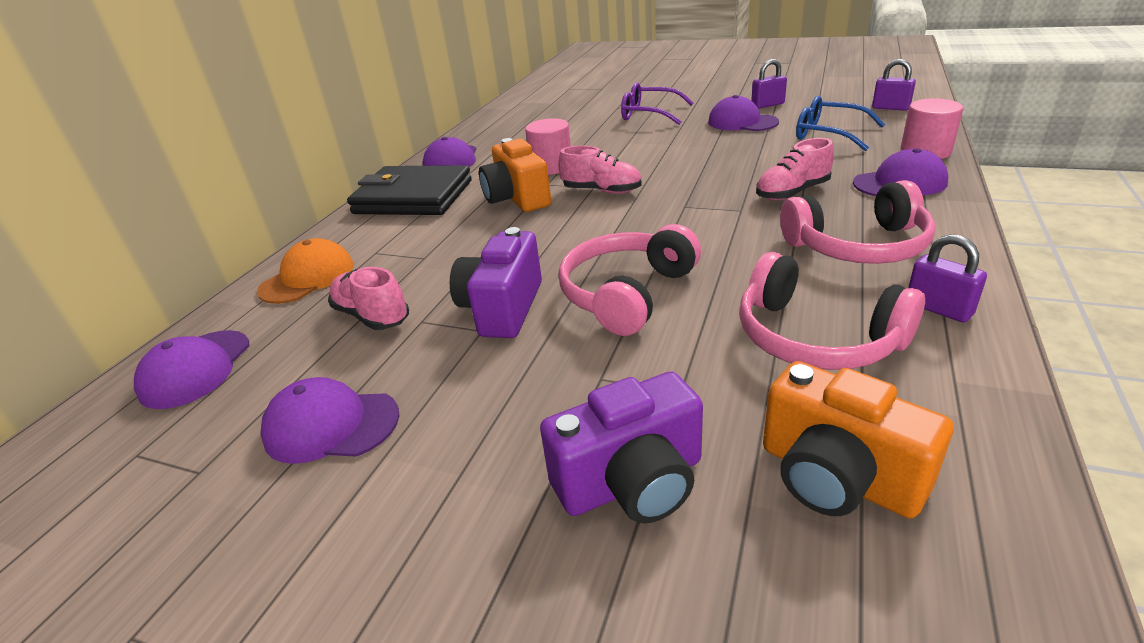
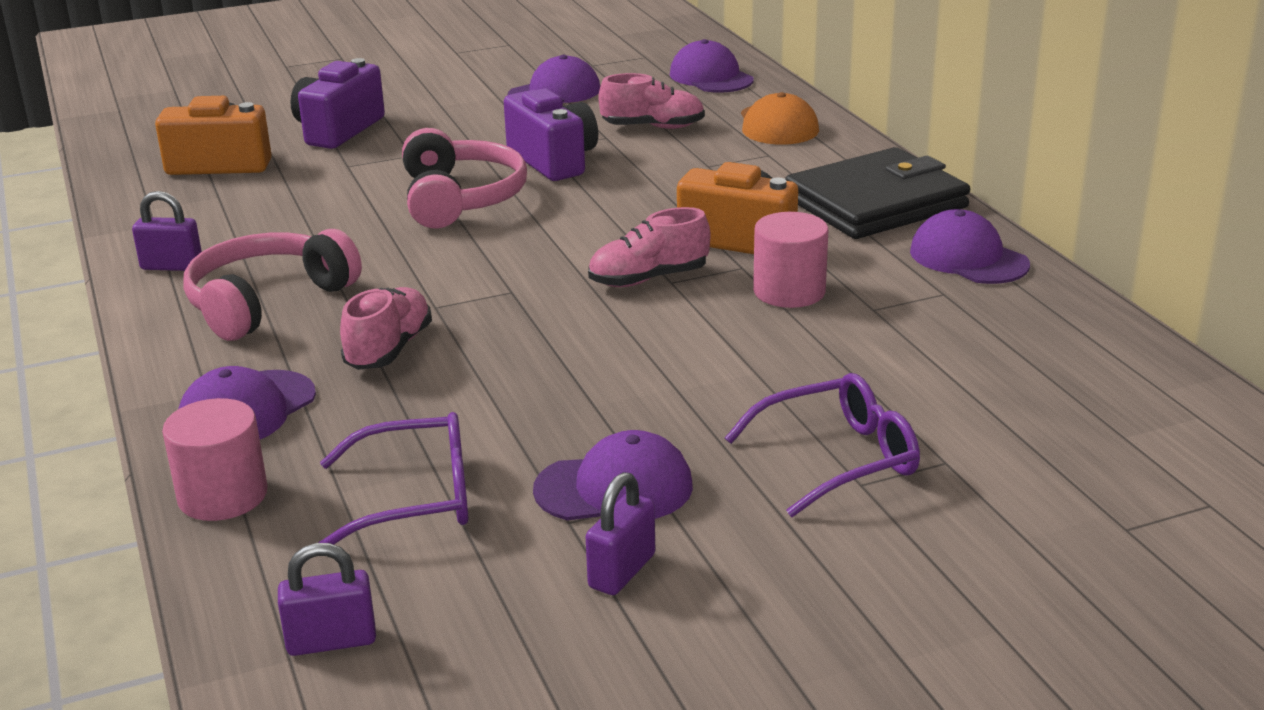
camera: 135 degrees right, 5 degrees down
pink headphones [739,252,925,370] -> none
blue glasses [796,96,885,151] -> purple glasses [318,412,468,545]

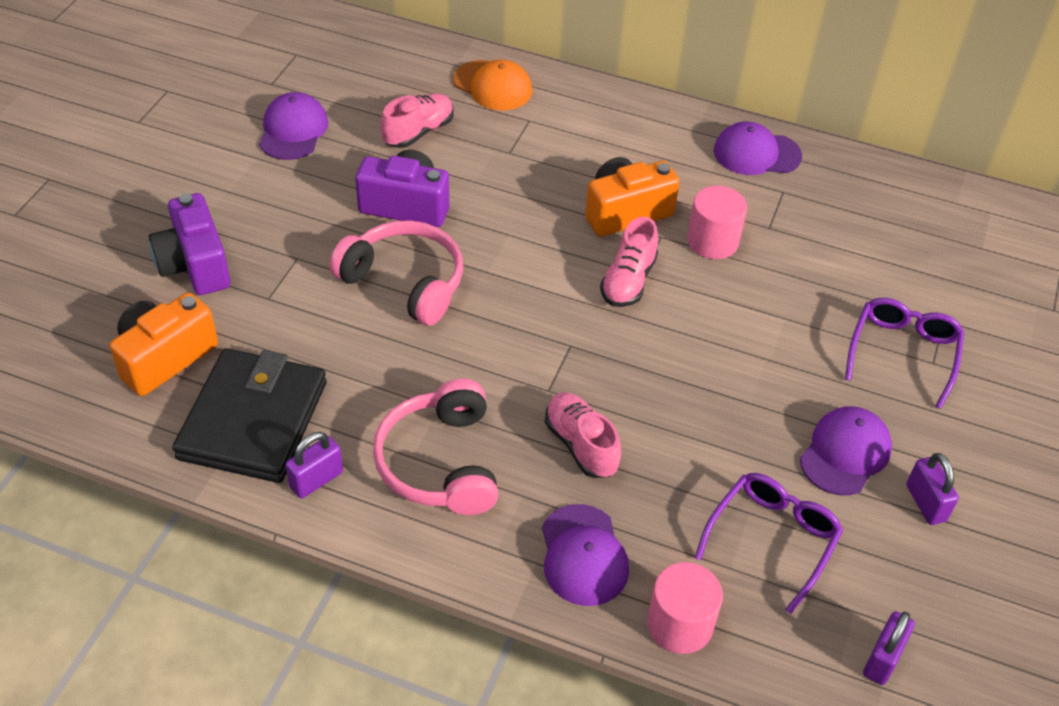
camera: 50 degrees left, 20 degrees up
purple cap [670,39,753,93] -> none
black wallet [785,147,970,239] -> black wallet moved to [172,348,326,483]

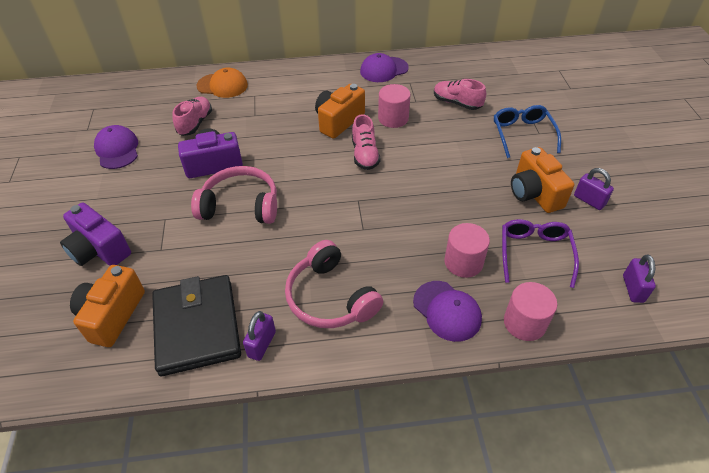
camera: 25 degrees left, 0 degrees up
pink shoe [545,393,621,478] -> pink shoe moved to [434,79,486,110]
purple cap [800,407,892,495] -> orange camera [511,147,574,213]
purple glasses [845,298,965,409] -> blue glasses [494,105,561,158]
none -> pink cylinder [445,223,490,278]

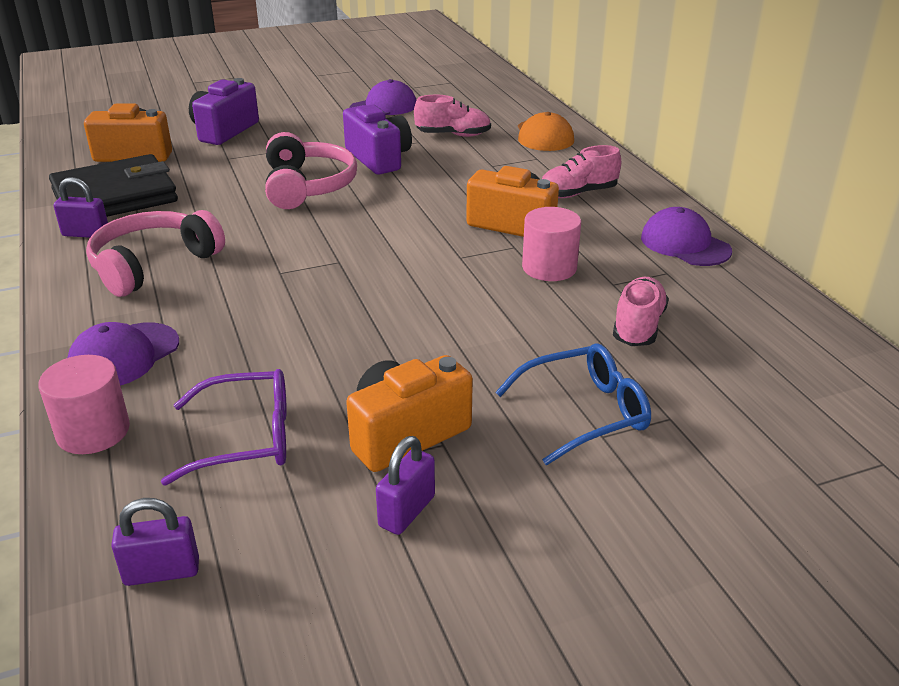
camera: 75 degrees right, 15 degrees down
pink shoe [352,114,380,170] -> pink shoe moved to [542,145,621,198]
pink cylinder [445,223,490,278] -> none

